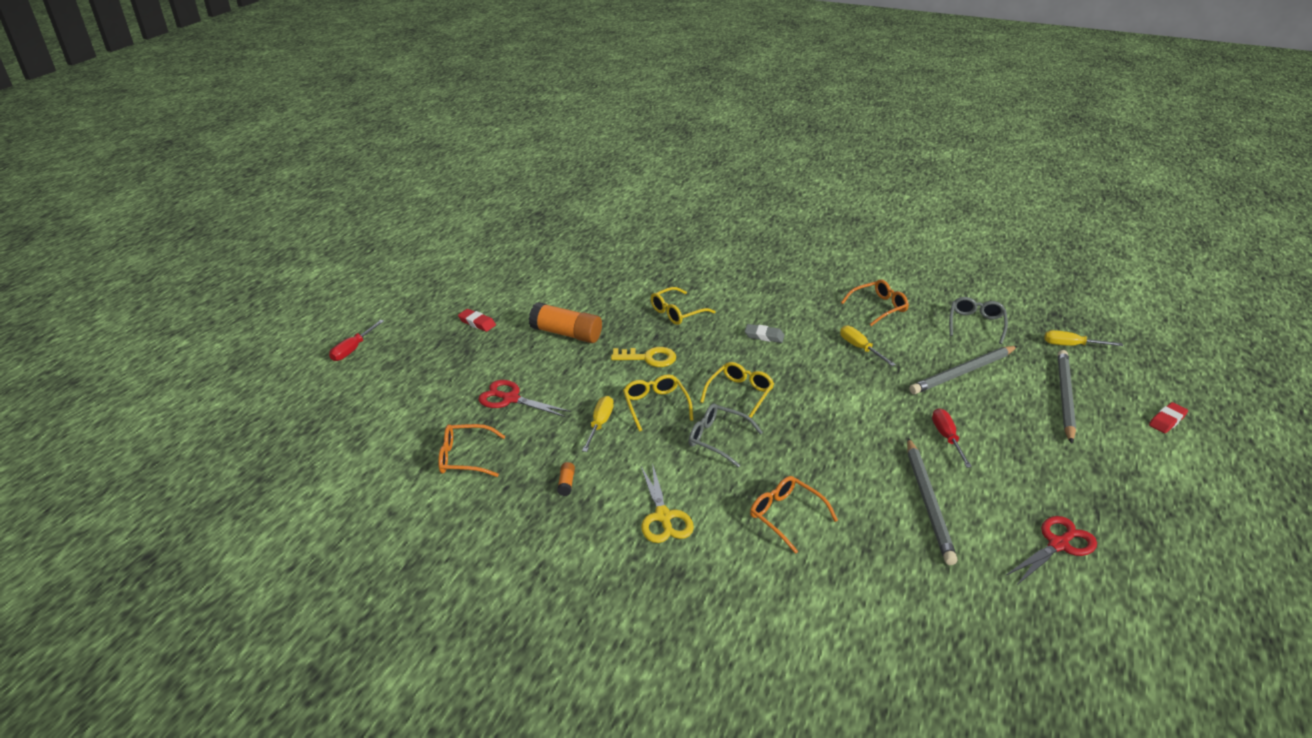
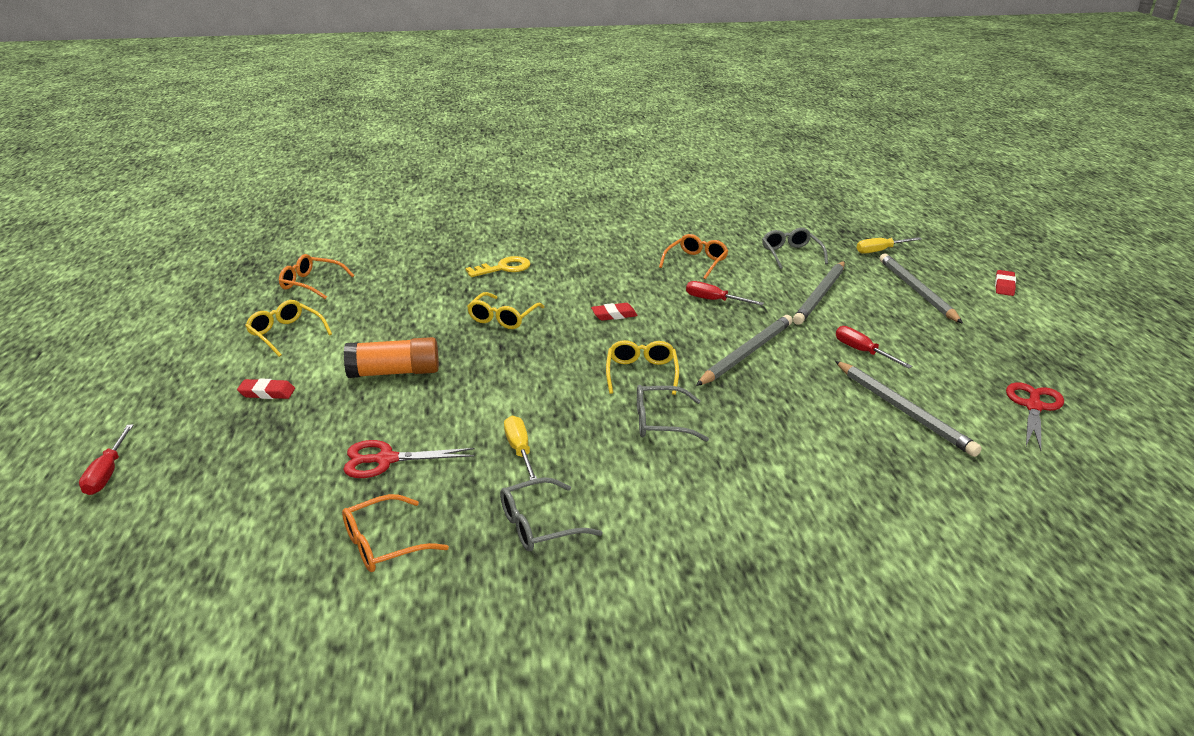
camera: 30 degrees left, 5 degrees down
orange glue stick [557,462,575,496] -> grey glasses [500,477,602,551]
yellow key [611,347,676,367] -> yellow key moved to [465,256,530,277]
yellow glasses [623,374,693,432] -> yellow glasses moved to [245,300,332,357]
yellow scissors [641,463,694,543] -> none
grey eraser [745,324,785,343] -> red eraser [591,303,638,321]
orange glasses [750,476,838,554] -> orange glasses moved to [279,254,355,299]
yellow screwdriver [840,325,896,366] -> red screwdriver [686,281,764,305]
none -> grey pencil [696,315,793,386]

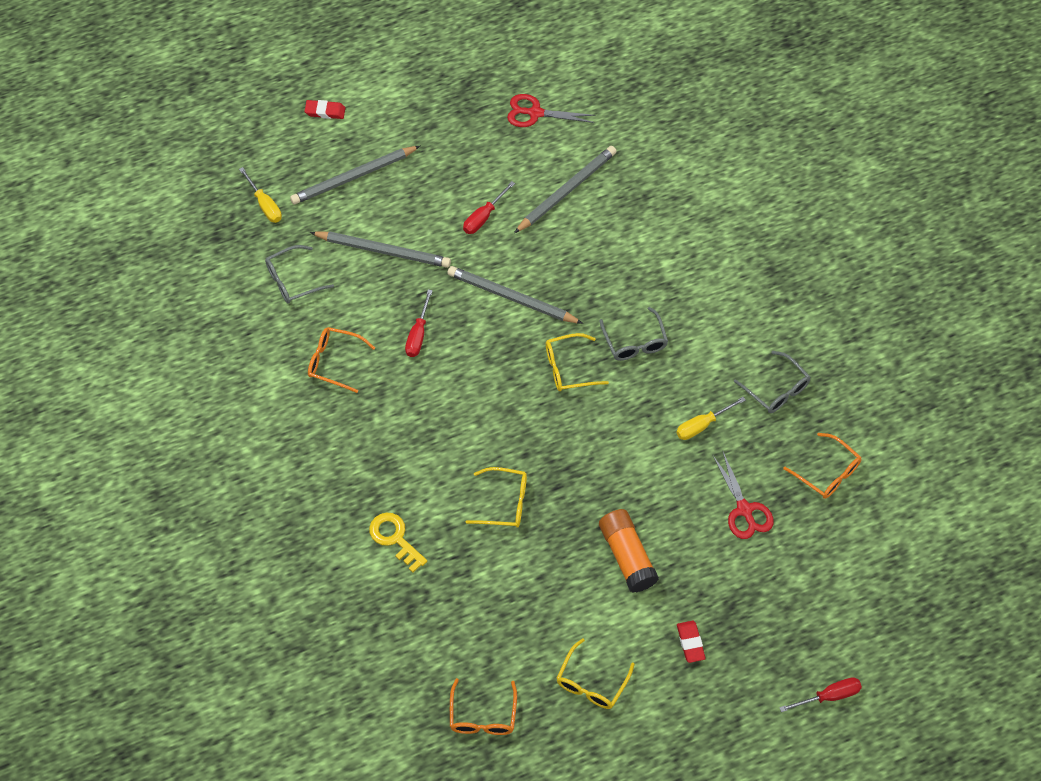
camera: 105 degrees left, 30 degrees up
red eraser [591,303,638,321] -> none

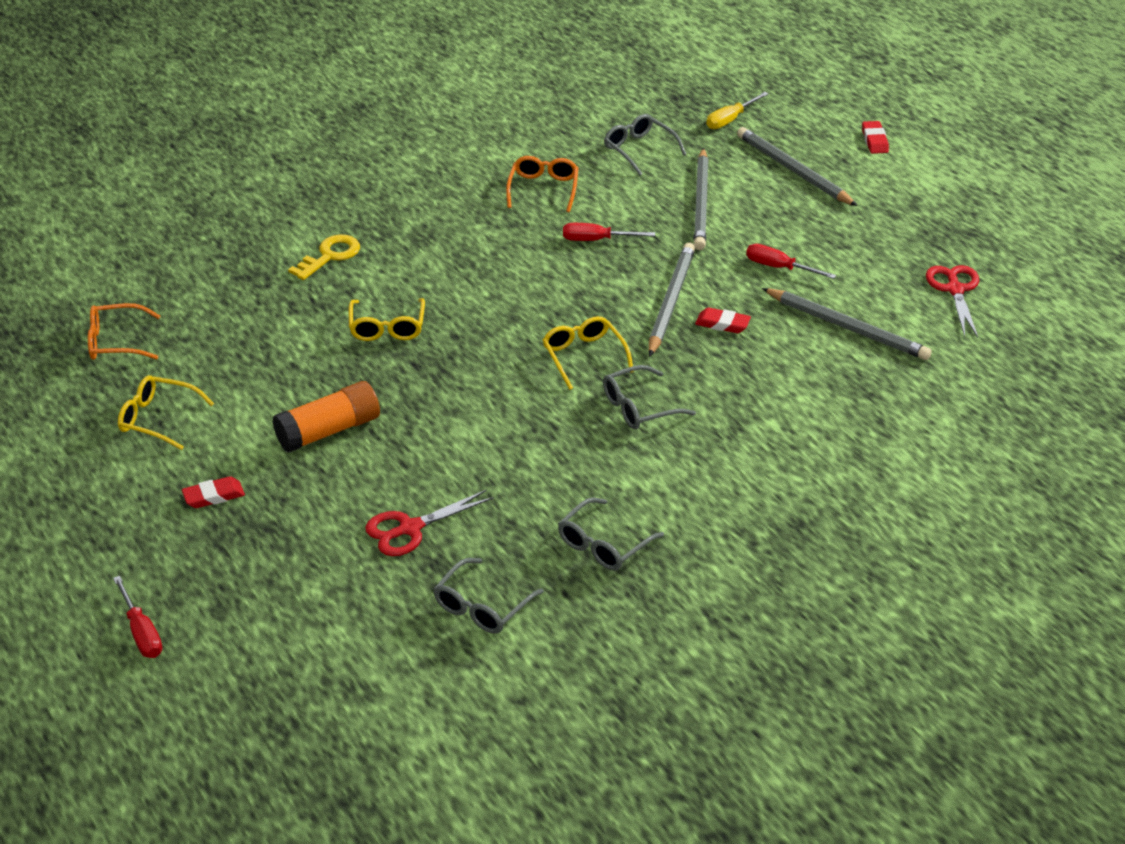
camera: 80 degrees right, 20 degrees down
yellow screwdriver [676,397,746,440] -> none
orange glasses [783,433,862,499] -> grey glasses [434,558,544,634]
none -> red eraser [695,308,751,333]

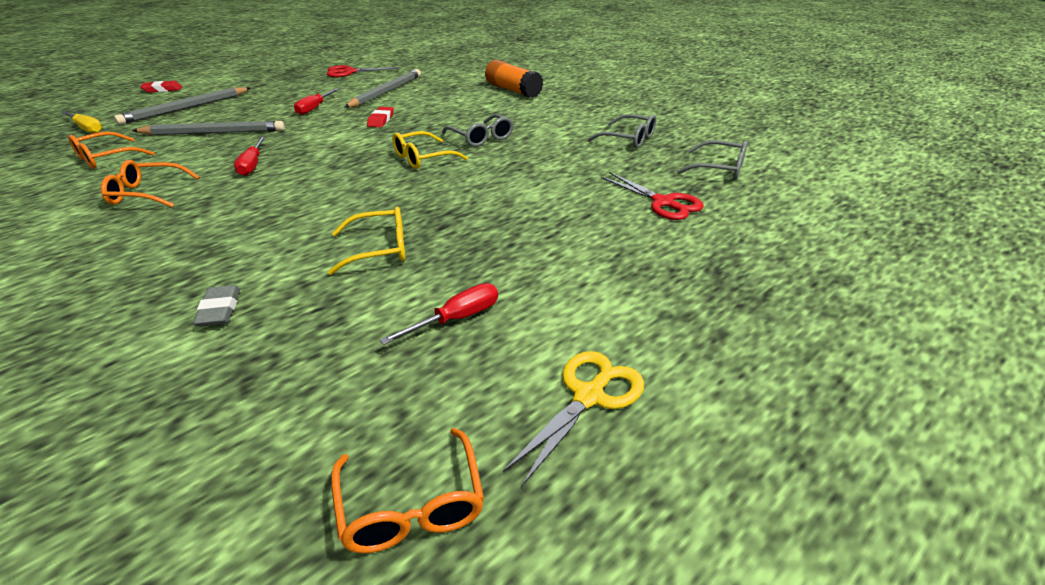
camera: 100 degrees left, 5 degrees down
red screwdriver [113,576,162,658] -> red screwdriver moved to [380,283,498,345]
yellow glasses [118,375,214,450] -> yellow scissors [503,351,644,486]
red eraser [182,476,245,508] -> none
orange glue stick [272,381,380,453] -> orange glue stick moved to [485,60,543,98]
yellow key [288,235,360,280] -> grey eraser [193,285,240,327]
grey glasses [604,114,686,175] -> orange glasses [68,132,155,169]
grey pencil [649,243,695,357] -> none

